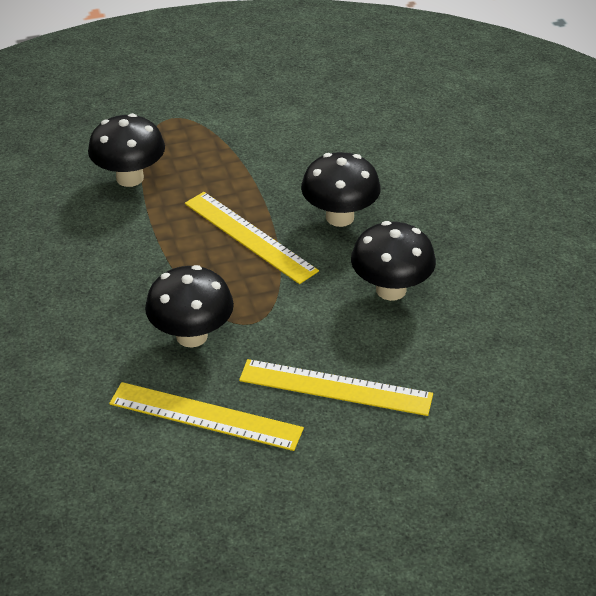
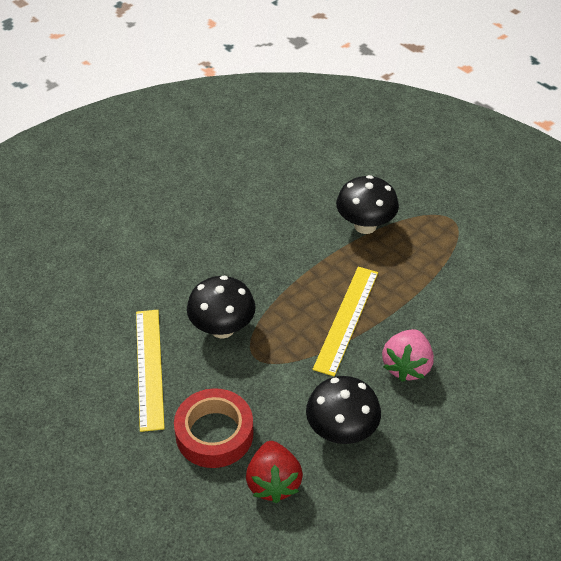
camera: 65 degrees right, 5 degrees up
yellow ruler [239,359,433,416] -> red tape [174,388,254,468]
black mushroom [301,152,381,227] -> pink strawberry [382,329,434,382]
none -> red strawberry [246,441,303,503]

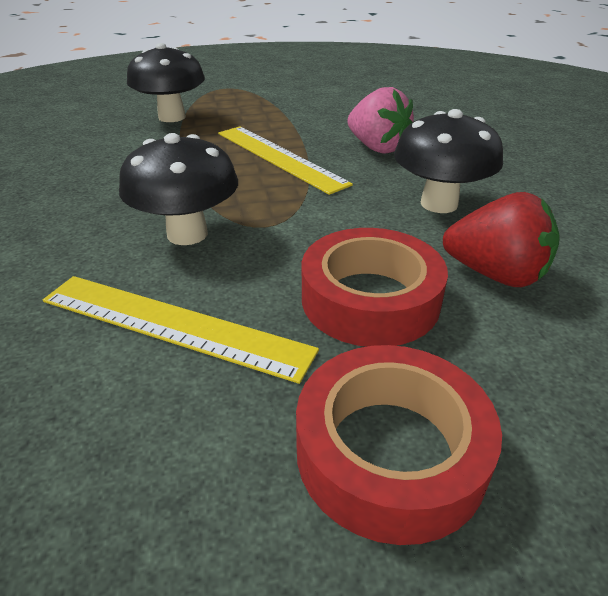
camera: 60 degrees left, 10 degrees down
none -> red tape [296,345,502,545]

